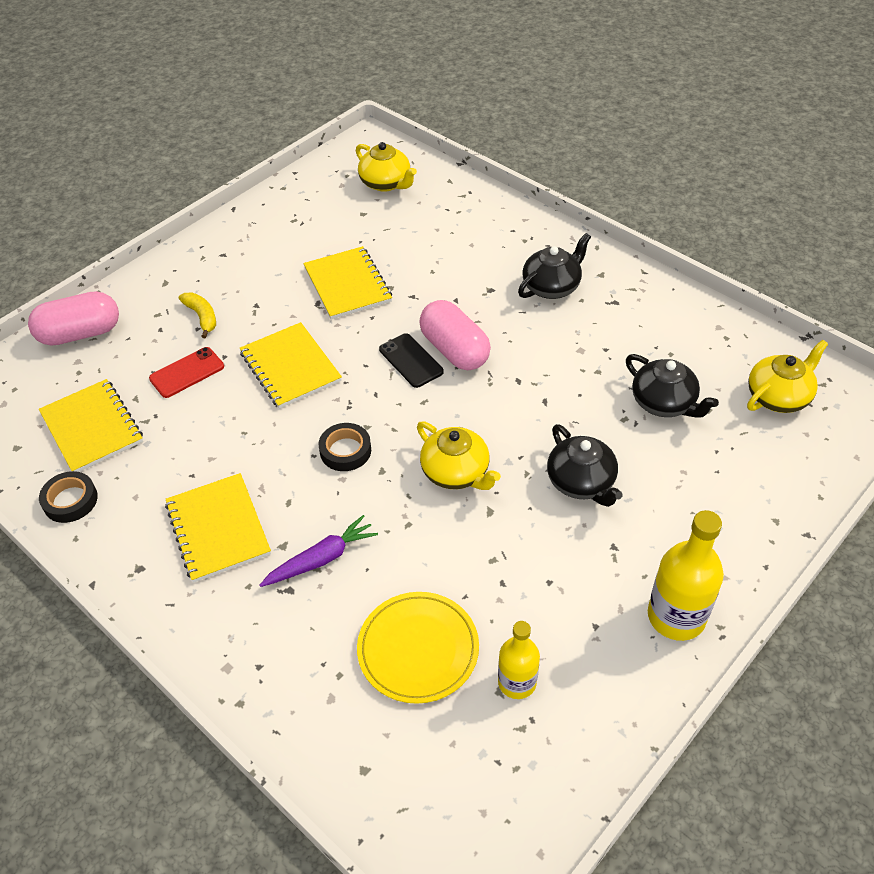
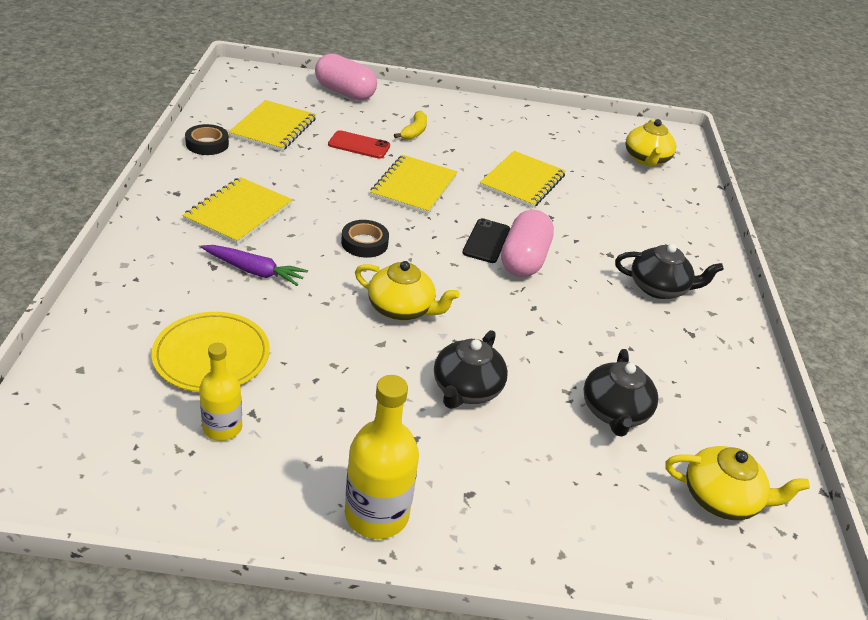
camera: 45 degrees right, 10 degrees down
yellow teapot [417,421,501,490] -> yellow teapot turned 75 degrees counterclockwise [355,261,460,321]

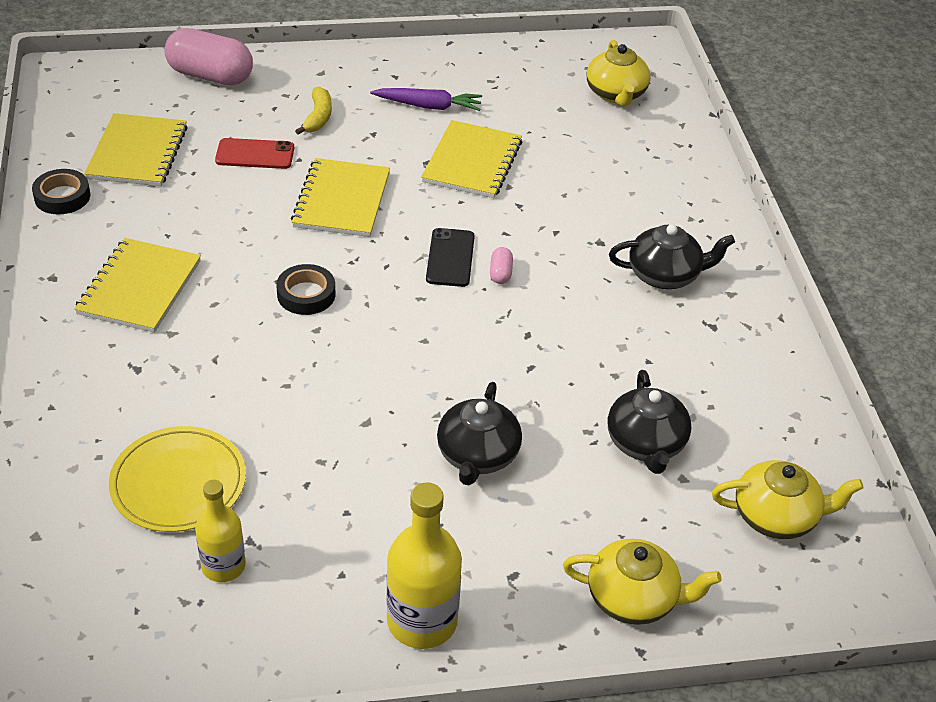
camera: 10 degrees left, 5 degrees up
purple carrot [200,245,308,286] -> purple carrot moved to [370,88,482,111]
yellow teapot [355,261,460,321] -> yellow teapot moved to [563,538,722,625]
pink capsule [501,210,554,277] -> pink capsule [490,247,513,284], size x0.42

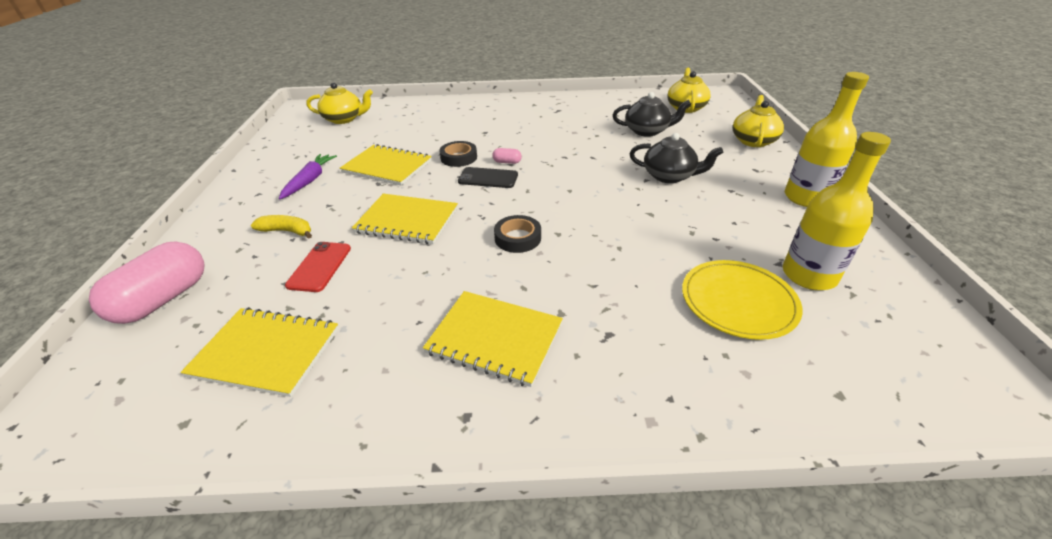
camera: 80 degrees left, 5 degrees down
black tape [32,169,90,214] -> black tape moved to [439,141,477,167]
yellow bottle [195,480,246,582] -> yellow bottle [783,132,891,290], size x1.57
black teapot [609,224,735,289] -> none

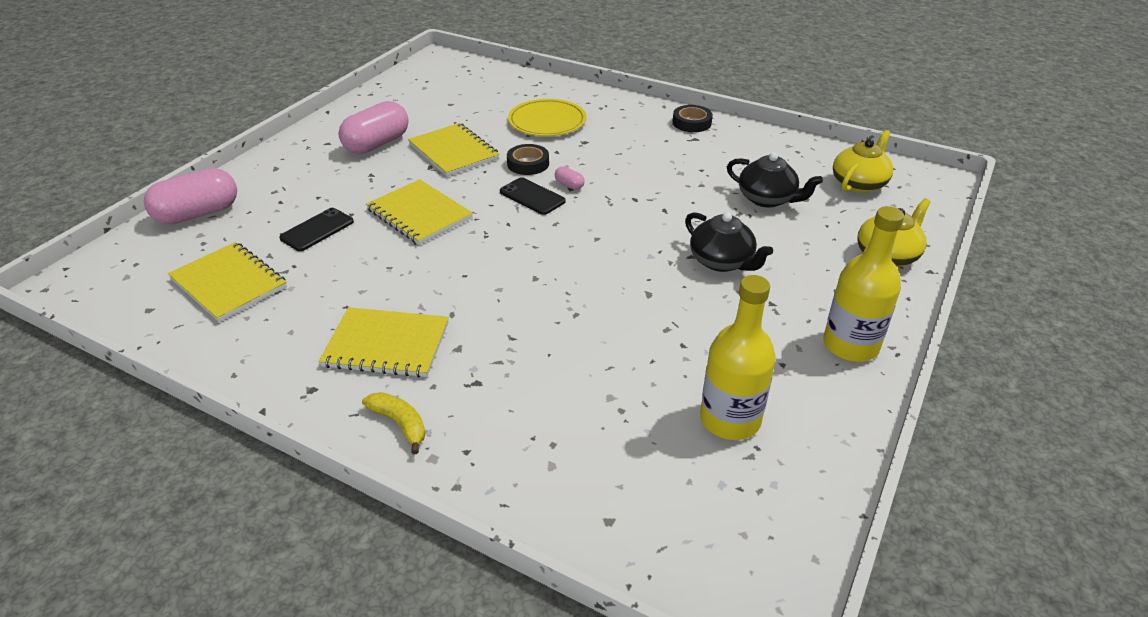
camera: 30 degrees right, 0 degrees up
yellow banana [251,215,312,239] -> yellow banana moved to [362,392,425,455]
purple carrot [279,154,337,199] -> pink capsule [339,101,408,154]
red phone [285,242,351,292] -> black phone [279,208,354,251]
yellow teapot [306,83,373,124] -> none
yellow notebook [423,291,563,387] -> yellow notebook turned 45 degrees counterclockwise [319,307,449,378]
black tape [494,215,541,253] -> black tape moved to [673,105,713,132]
yellow plate [682,260,803,340] -> yellow plate moved to [508,99,586,136]

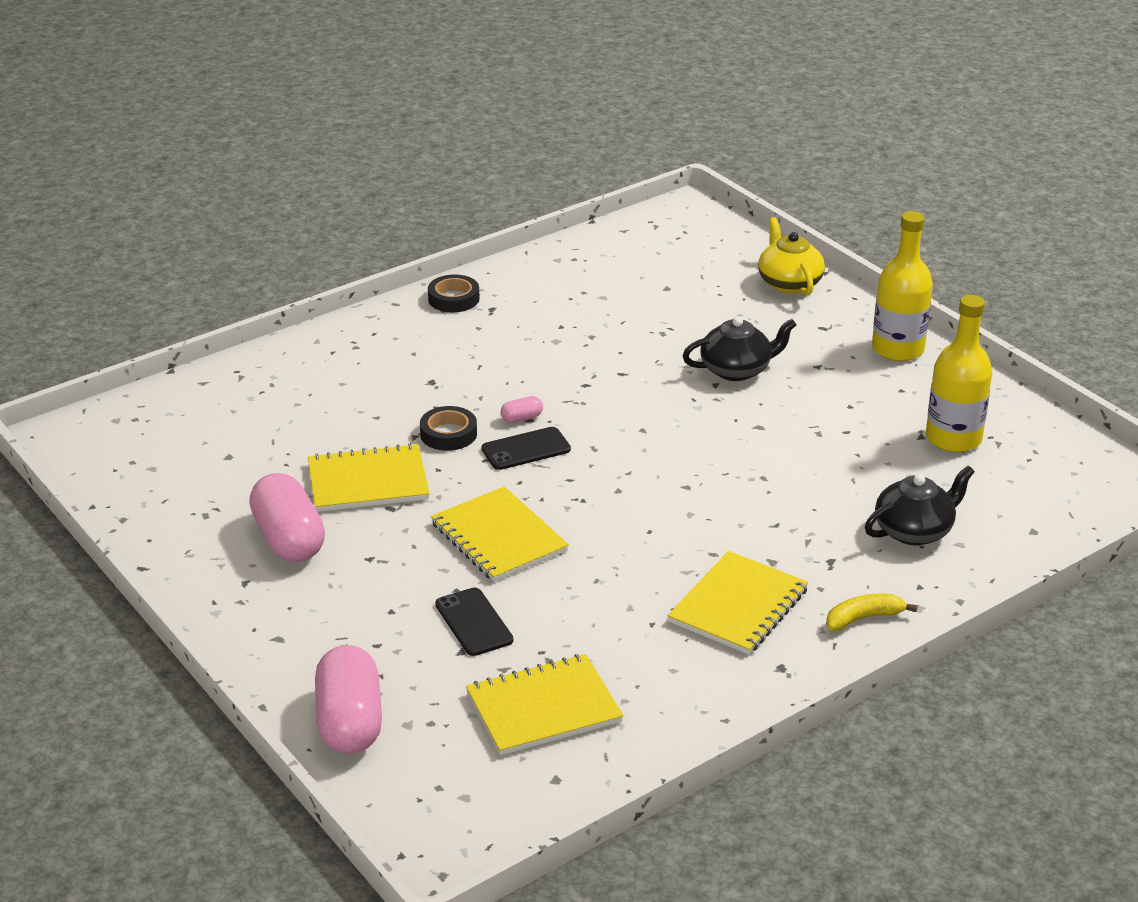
camera: 65 degrees left, 5 degrees down
yellow notebook [366,179,473,245] -> yellow notebook turned 75 degrees clockwise [431,487,569,582]
yellow plate [508,99,586,136] -> none
black teapot [727,152,823,208] -> black teapot moved to [865,466,975,545]
yellow teapot [833,130,893,193] -> none

